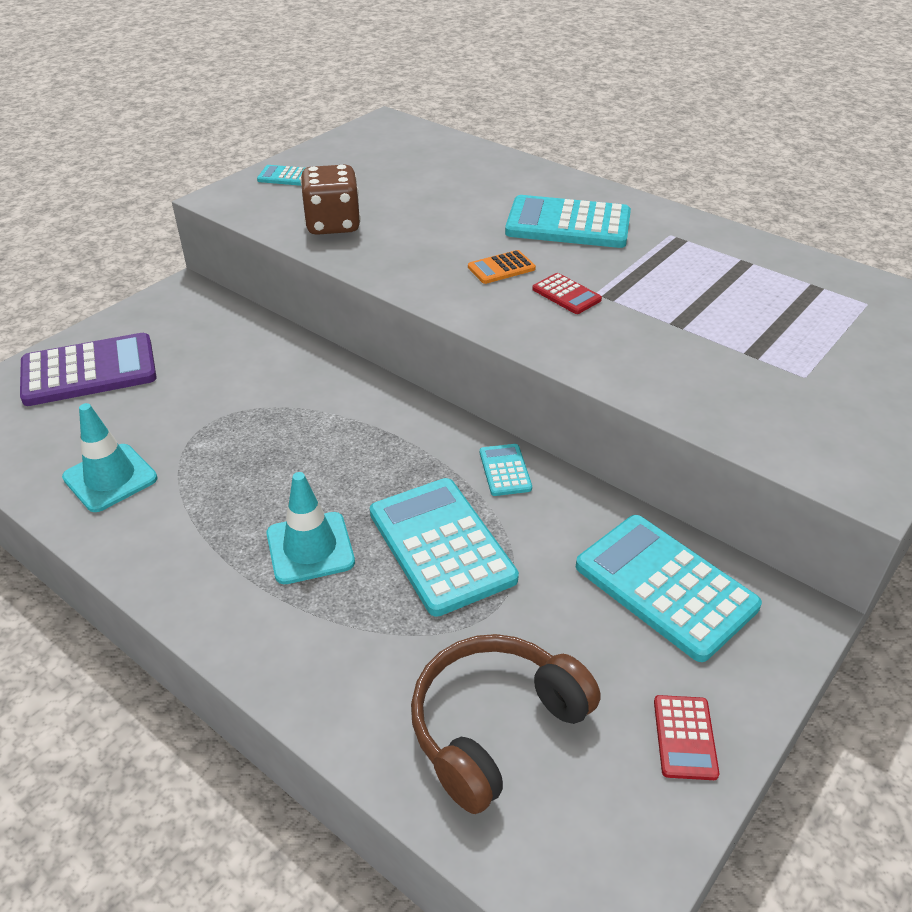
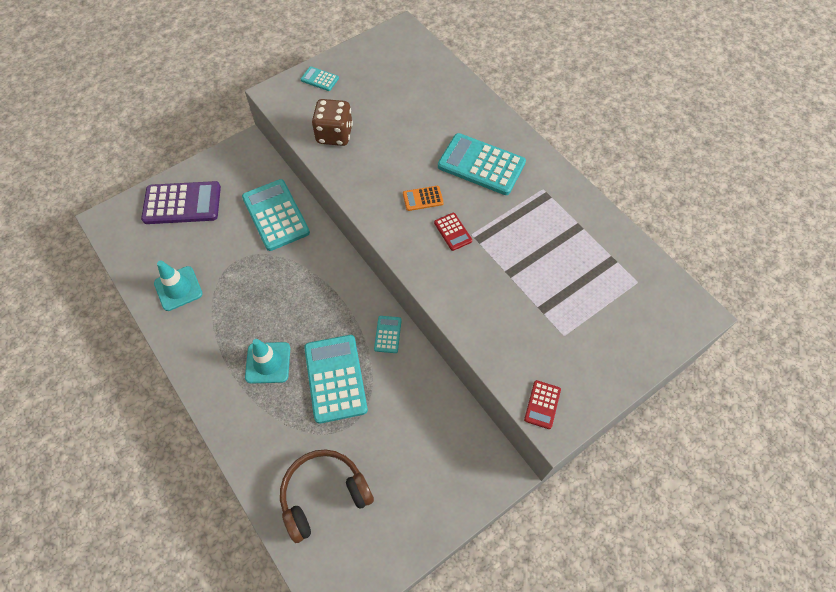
camera: 15 degrees right, 20 degrees up
turquoise calculator [576,515,762,662] -> turquoise calculator moved to [242,179,310,251]
red calculator [654,695,719,780] -> red calculator moved to [524,380,561,429]

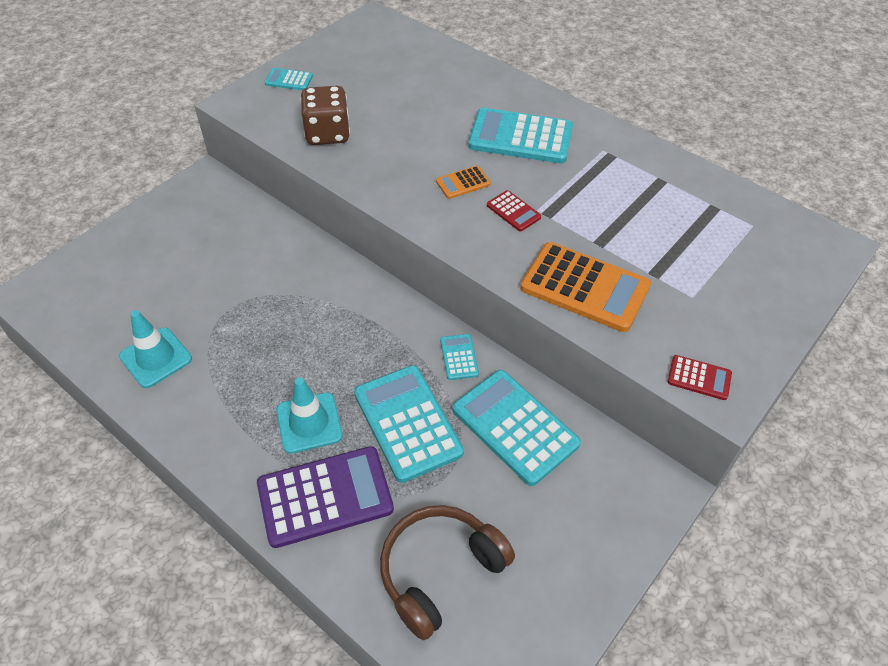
camera: 15 degrees left, 10 degrees down
purple calculator [141,181,221,224] -> purple calculator moved to [257,446,394,548]
turquoise calculator [242,179,310,251] -> turquoise calculator moved to [452,370,581,486]
red calculator [524,380,561,429] -> red calculator turned 75 degrees counterclockwise [667,355,732,400]
none -> orange calculator [520,242,651,332]

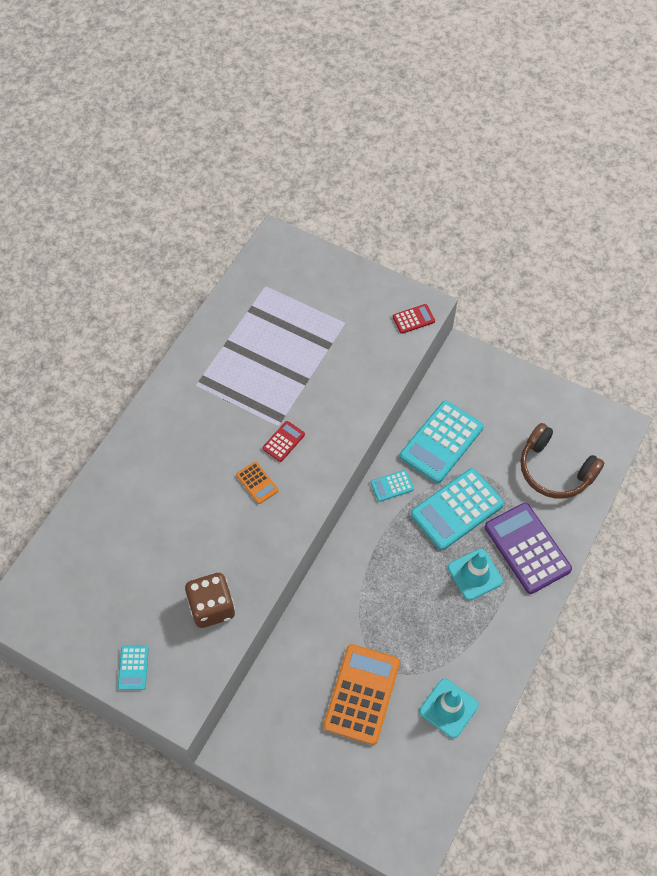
camera: 100 degrees left, 10 degrees up
turquoise calculator [468,108,573,163] -> none
orange calculator [520,242,651,332] -> orange calculator moved to [324,644,400,745]
red calculator [667,355,732,400] -> red calculator turned 60 degrees clockwise [393,304,435,334]

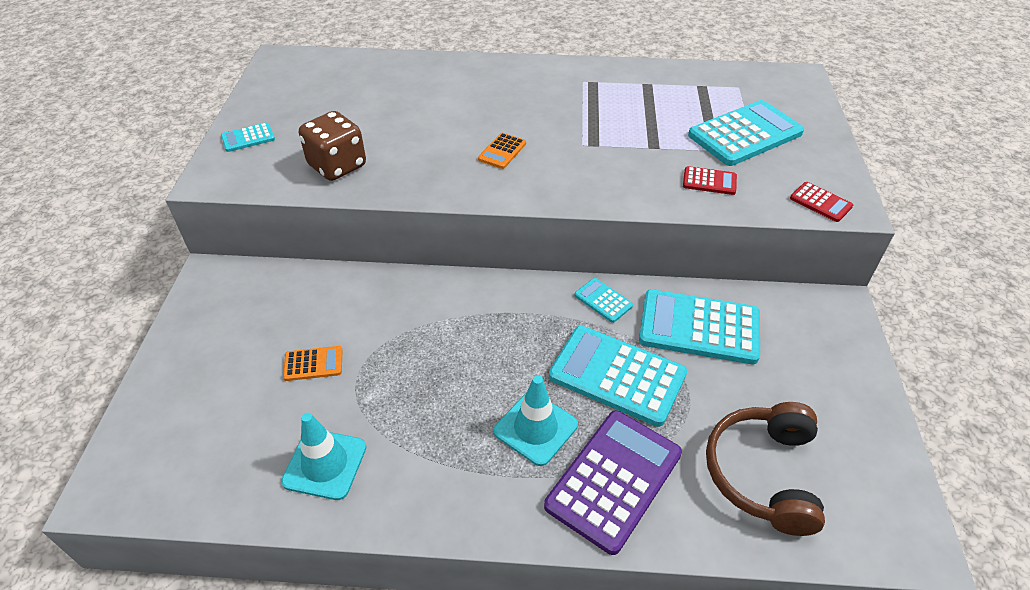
camera: 65 degrees right, 15 degrees down
red calculator [262,421,305,462] -> red calculator moved to [683,166,737,195]
orange calculator [324,644,400,745] -> orange calculator [283,346,343,381], size x0.47
none -> turquoise calculator [688,100,804,166]

